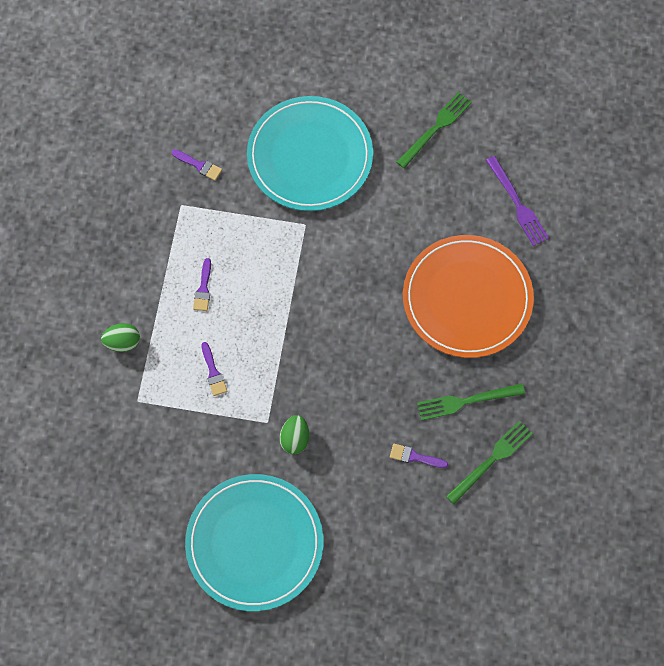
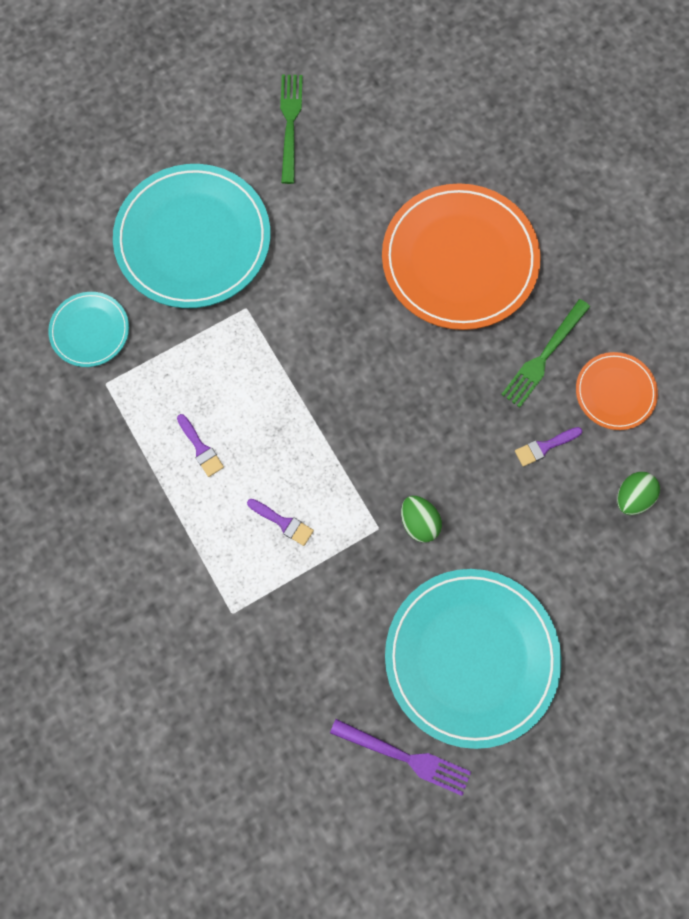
camera: 40 degrees left, 5 degrees up
green egg [101,323,140,352] -> green egg moved to [617,472,660,515]
purple brush [172,149,222,181] -> turquoise plate [48,292,129,367]
green fork [446,420,533,504] -> orange plate [576,352,658,430]
purple fork [486,156,549,246] -> purple fork moved to [330,719,471,796]

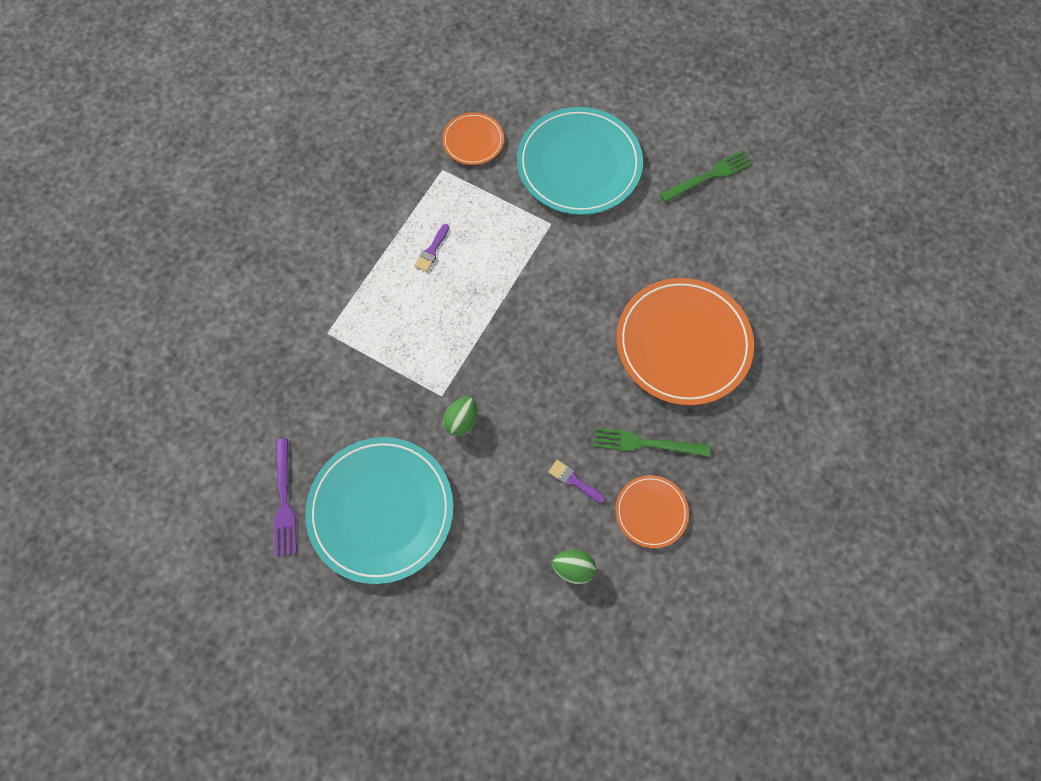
camera: 60 degrees right, 5 degrees down
turquoise plate [48,292,129,367] -> orange plate [442,112,504,165]
purple brush [247,499,314,546] -> none

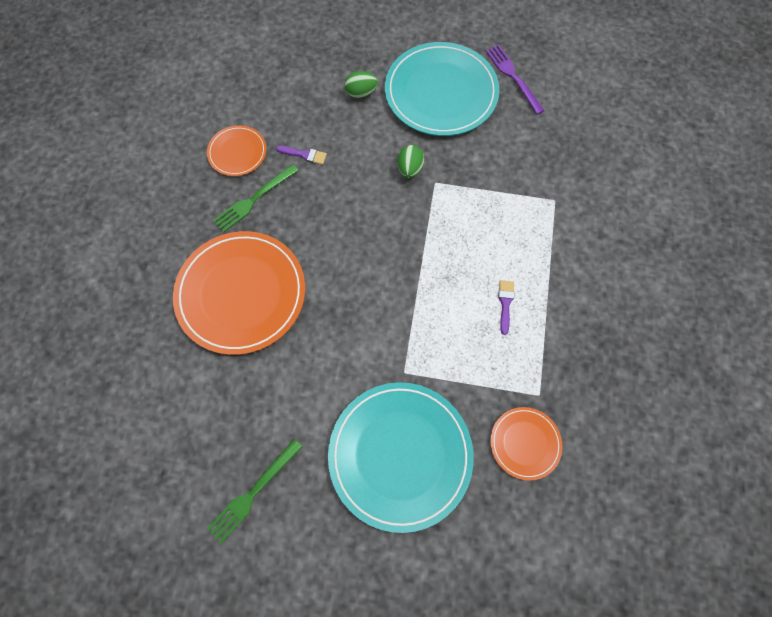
camera: 160 degrees right, 0 degrees up
green egg [552,550,596,584] -> green egg moved to [344,71,378,98]
green fork [594,427,710,457] -> green fork turned 150 degrees clockwise [213,164,299,232]

